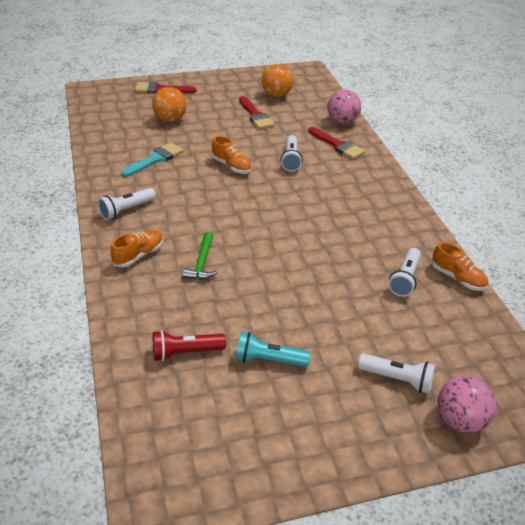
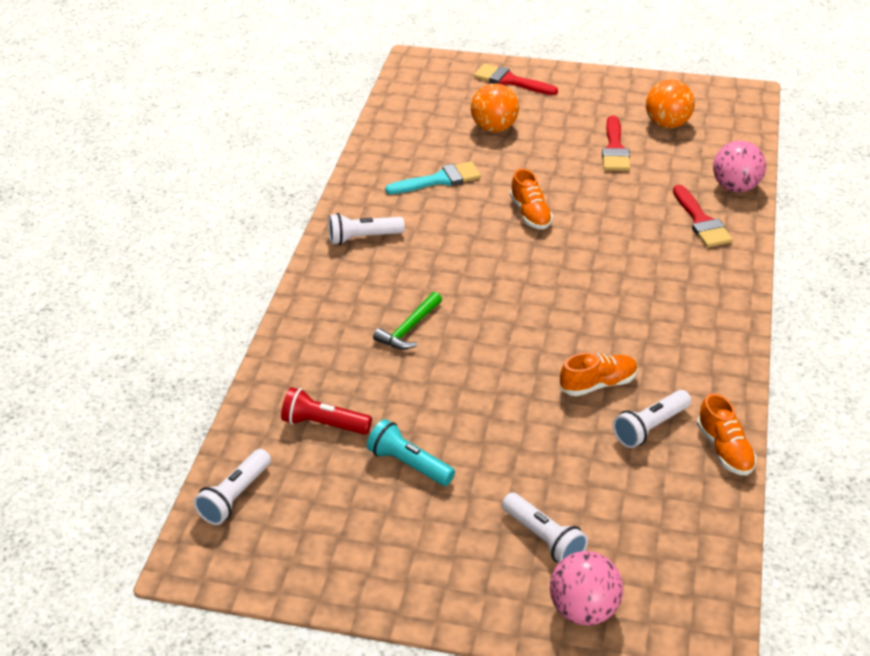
camera: 30 degrees right, 0 degrees up
orange shoe [111,230,163,268] -> orange shoe moved to [560,353,638,396]
white flashlight [280,135,303,172] -> white flashlight moved to [194,449,271,525]

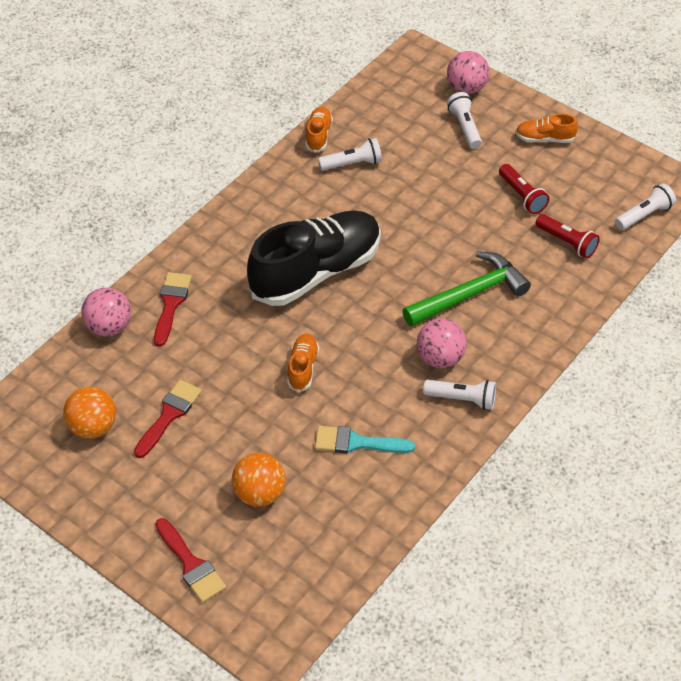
camera: 155 degrees left, 10 degrees up
turquoise flashlight [367,419,455,486] -> red flashlight [499,164,549,214]
green hammer [373,292,442,350] -> green hammer [402,252,531,326], size x1.81
orange shoe [560,353,638,396] -> orange shoe moved to [515,114,578,143]
none -> black shoe [247,210,381,306]
none -> pink ball [417,318,467,368]

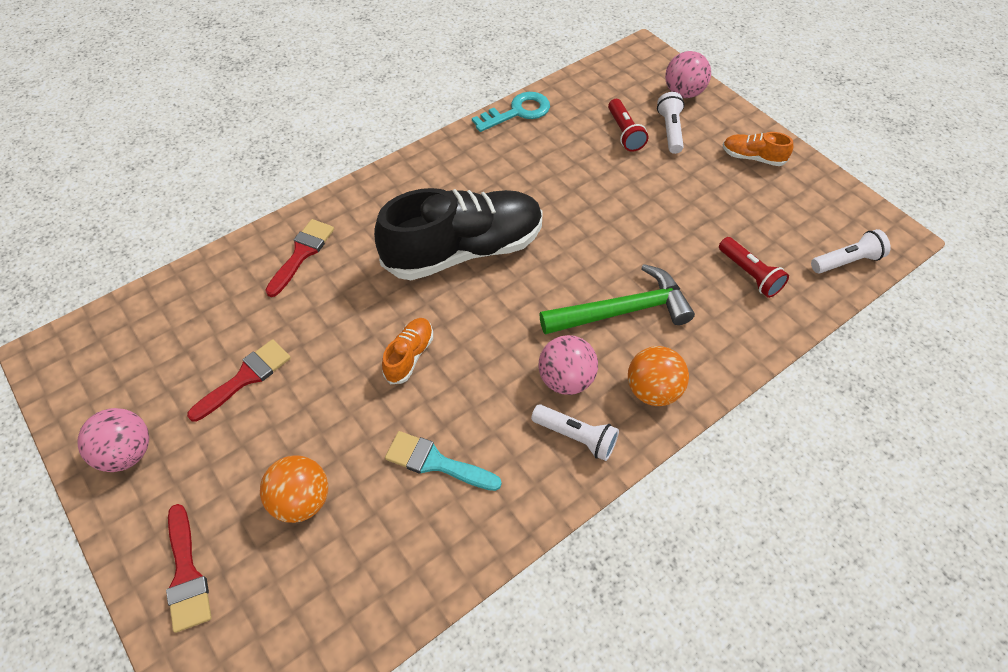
camera: 15 degrees right, 5 degrees up
orange ball [63,387,116,439] -> orange ball moved to [628,346,689,406]
pink ball [81,288,131,336] -> pink ball moved to [77,408,149,472]
orange shoe [306,106,333,153] -> turquoise key [472,92,550,132]
white flashlight [318,138,382,171] -> none
red flashlight [499,164,549,214] -> red flashlight moved to [608,99,648,152]

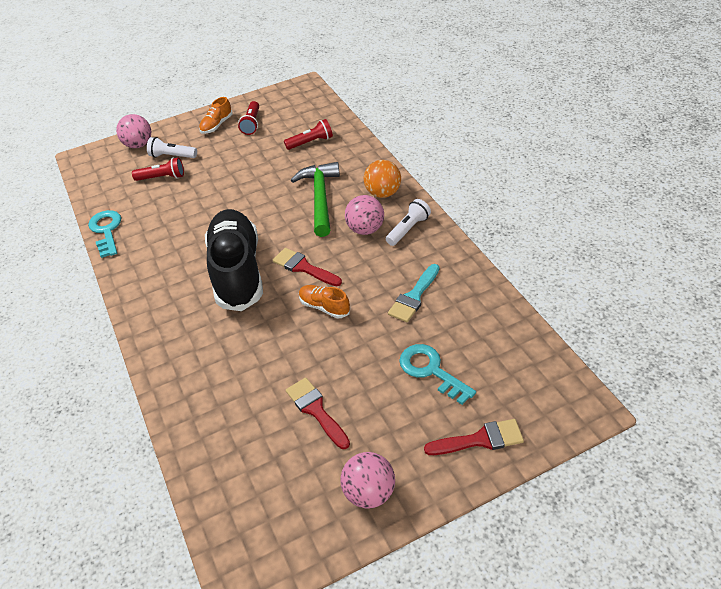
camera: 75 degrees left, 10 degrees down
orange ball [260,455,328,523] -> turquoise key [399,344,476,405]
red brush [265,219,334,297] -> red brush moved to [273,248,342,286]
white flashlight [811,229,891,273] -> none
none -> red flashlight [238,101,259,135]

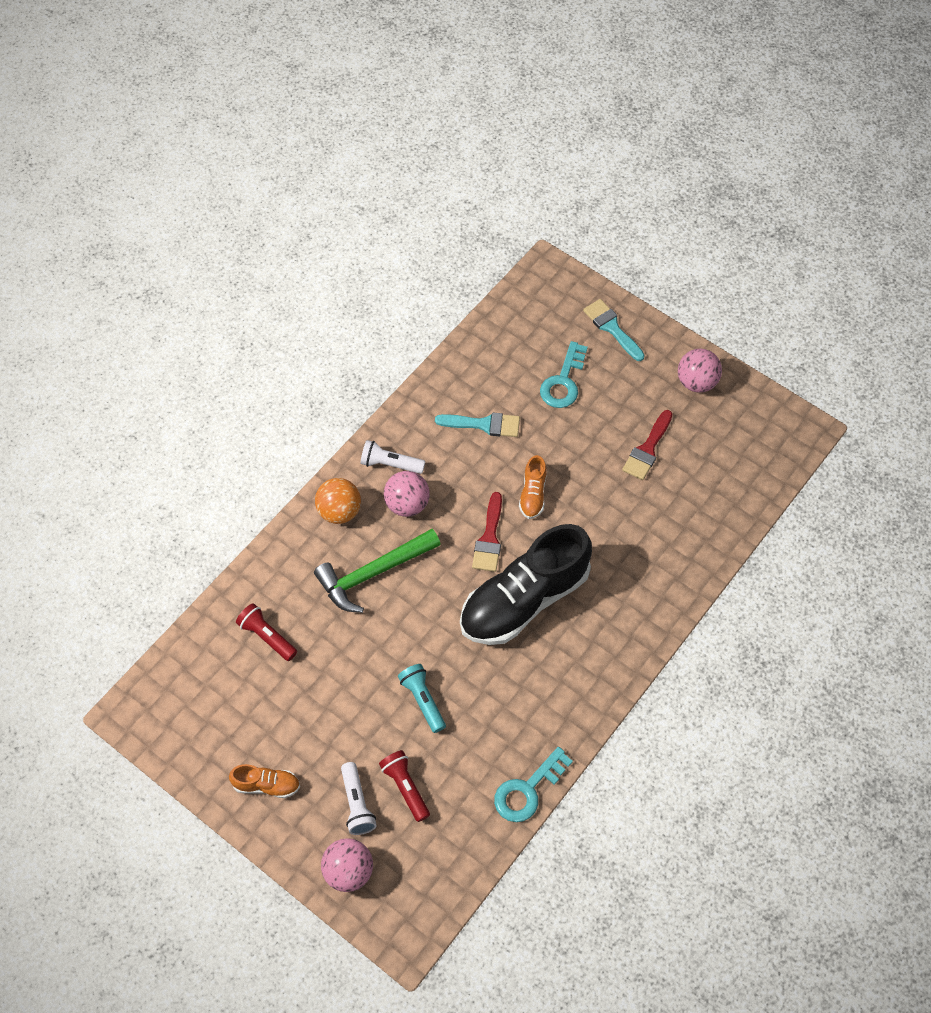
camera: 120 degrees left, 15 degrees up
red flashlight [238,101,259,135] -> none
red brush [424,419,524,455] -> turquoise brush [583,299,645,361]
none -> turquoise flashlight [398,664,446,733]

